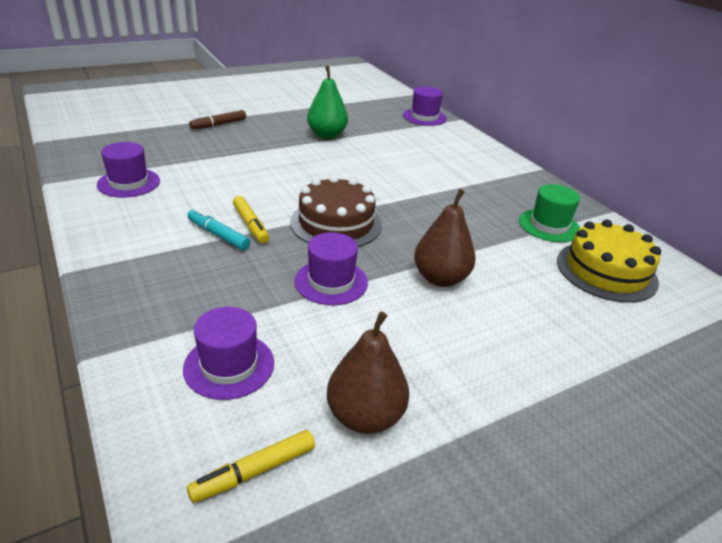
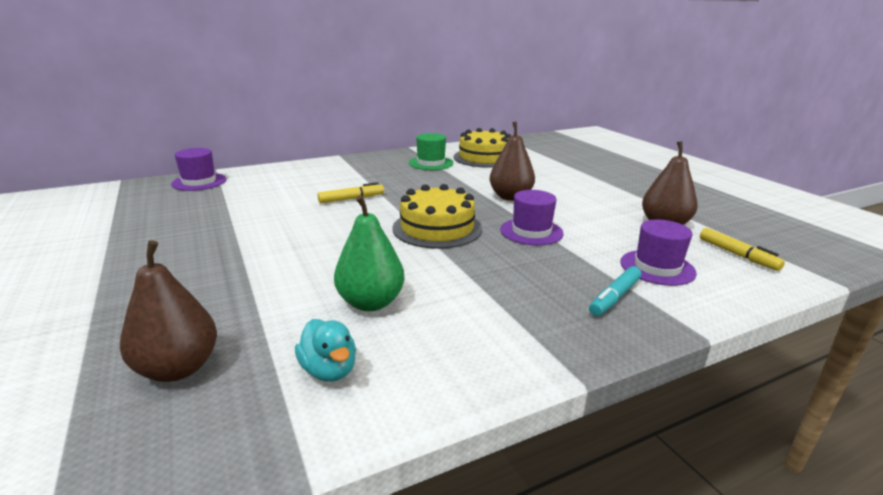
camera: 85 degrees left, 10 degrees down
purple hat [97,142,160,198] -> turquoise duck [295,319,356,382]
turquoise marker [187,208,250,250] -> turquoise marker moved to [589,266,642,316]
brown marker [189,110,246,129] -> none
yellow marker [233,196,269,244] -> yellow marker moved to [318,182,384,203]
brown cake [290,175,382,247] -> yellow cake [392,184,482,249]
green pear [307,66,348,139] -> green pear moved to [334,195,405,311]
none -> brown pear [120,240,217,382]

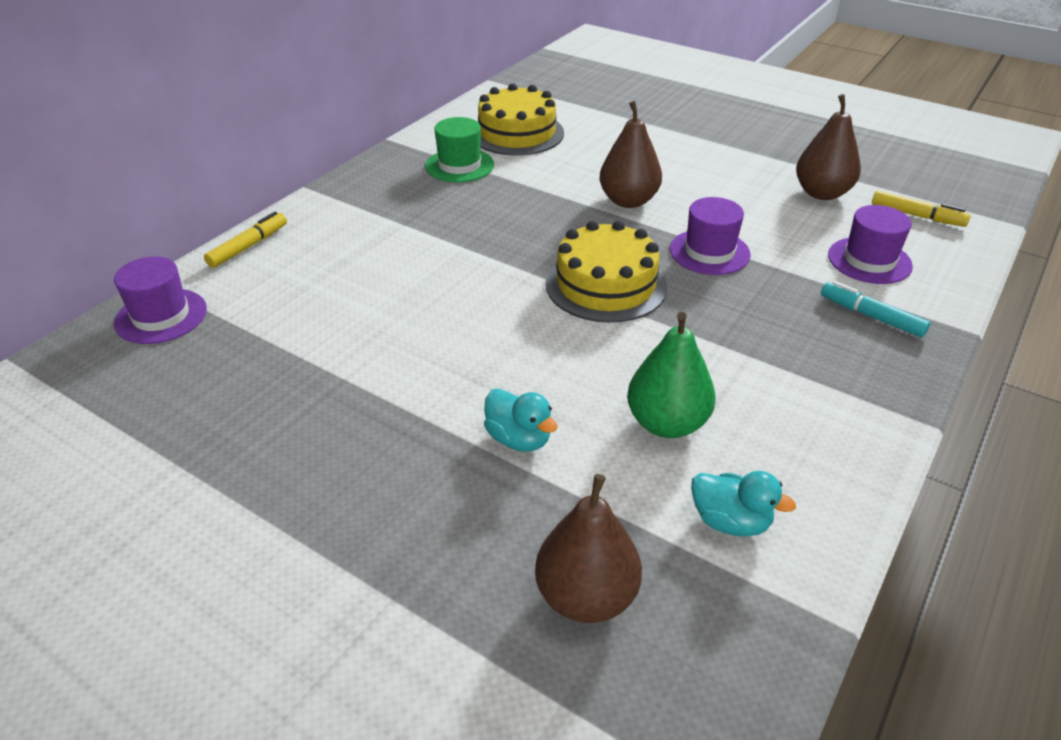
camera: 30 degrees left, 15 degrees up
yellow marker [318,182,384,203] -> yellow marker moved to [204,212,287,268]
turquoise marker [589,266,642,316] -> turquoise marker turned 120 degrees clockwise [821,281,930,337]
none -> turquoise duck [484,389,558,452]

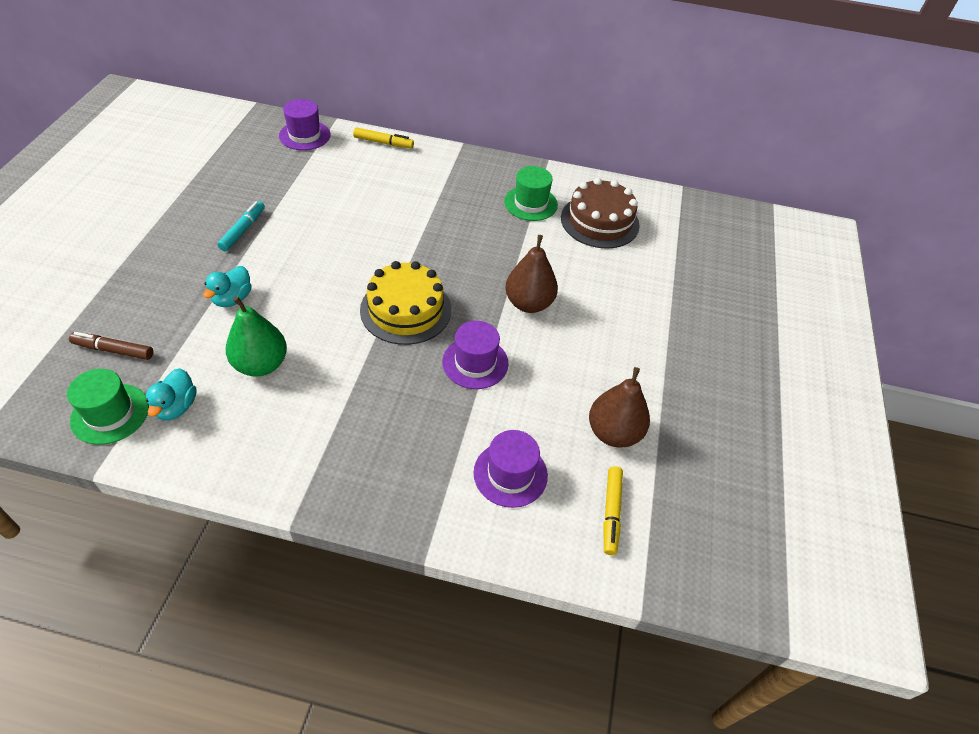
camera: 65 degrees right, 10 degrees up
yellow cake [478,83,564,155] -> brown cake [561,178,640,249]
brown pear [535,474,642,623] -> brown marker [69,332,153,360]
turquoise marker [821,281,930,337] -> turquoise marker moved to [217,201,265,251]
none -> green hat [67,369,149,445]

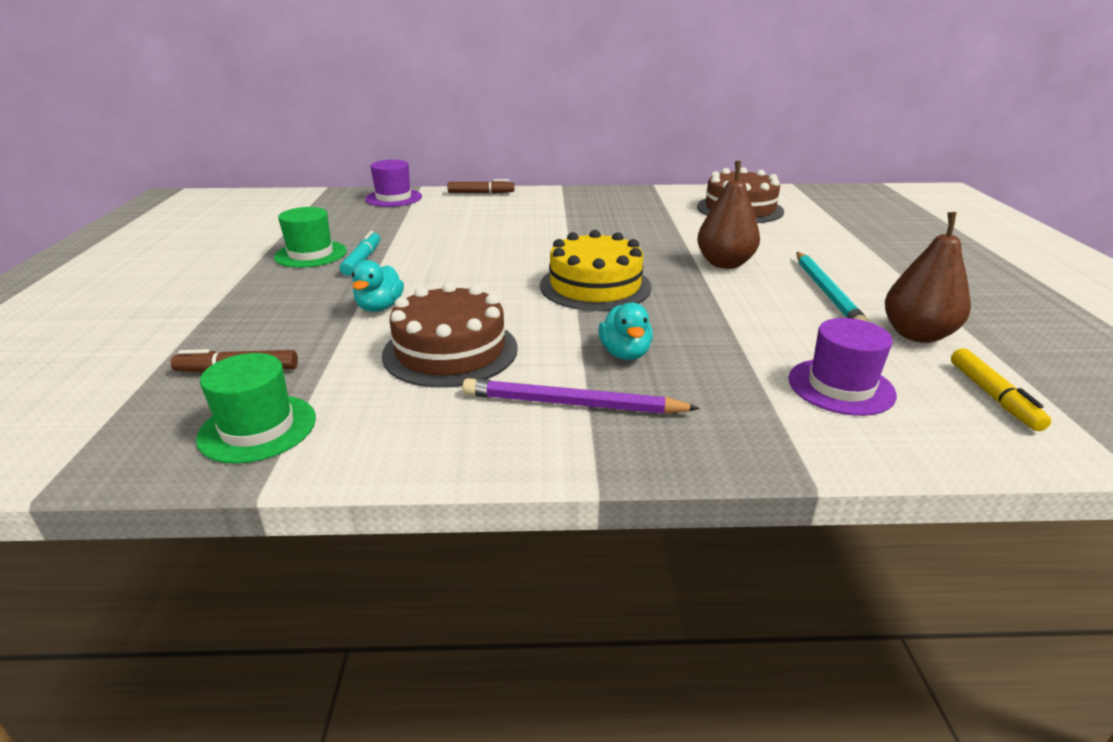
camera: 10 degrees left, 20 degrees down
turquoise duck [146,368,197,421] -> turquoise duck moved to [598,302,653,360]
green pear [226,296,287,377] -> brown cake [382,282,518,388]
yellow marker [353,127,414,149] -> brown marker [447,179,515,194]
purple hat [442,321,509,389] -> none
green hat [504,166,558,221] -> green hat moved to [274,207,347,268]
none -> purple pencil [462,378,700,414]
none -> turquoise pencil [797,252,869,322]

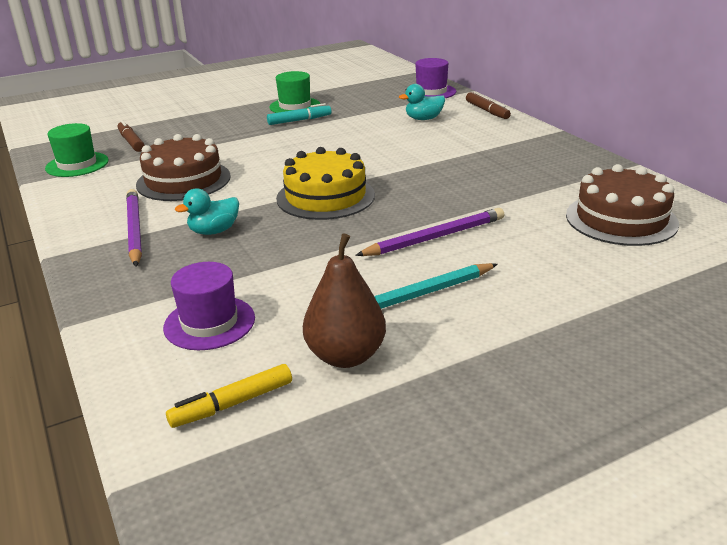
camera: 65 degrees right, 0 degrees up
turquoise duck [352,260,404,312] -> turquoise duck moved to [399,84,445,120]
brown pear [697,161,760,269] -> purple pencil [355,208,504,256]

